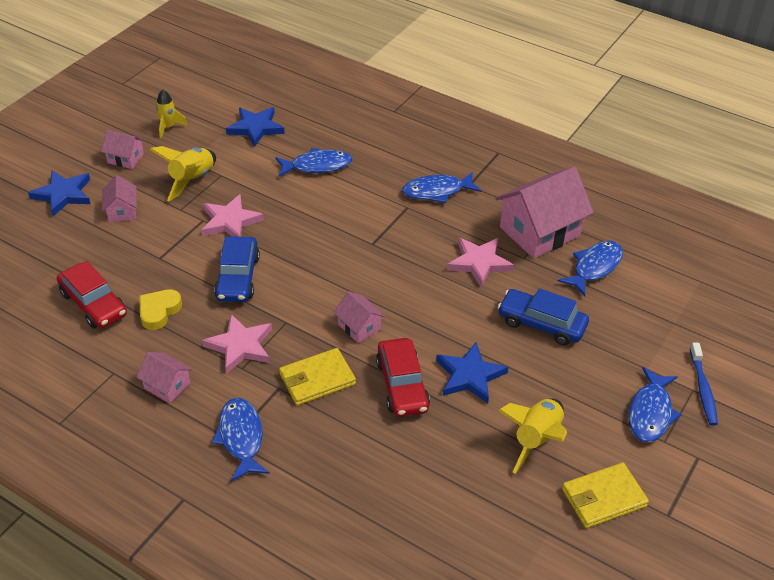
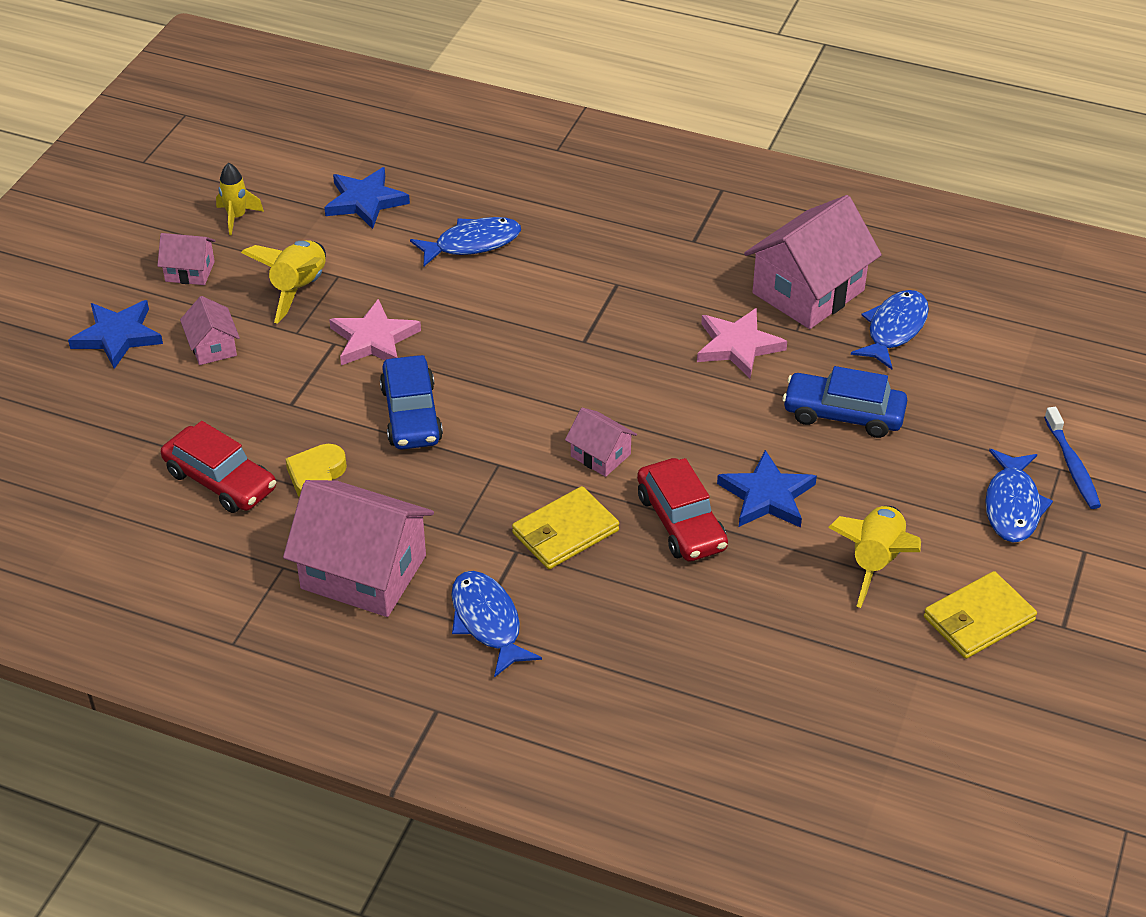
camera: 10 degrees left, 0 degrees up
pink house [136,352,193,403] -> pink house [283,480,434,617], size x2.04
pink star [202,314,272,374] -> none
blue fish [402,172,481,203] -> none

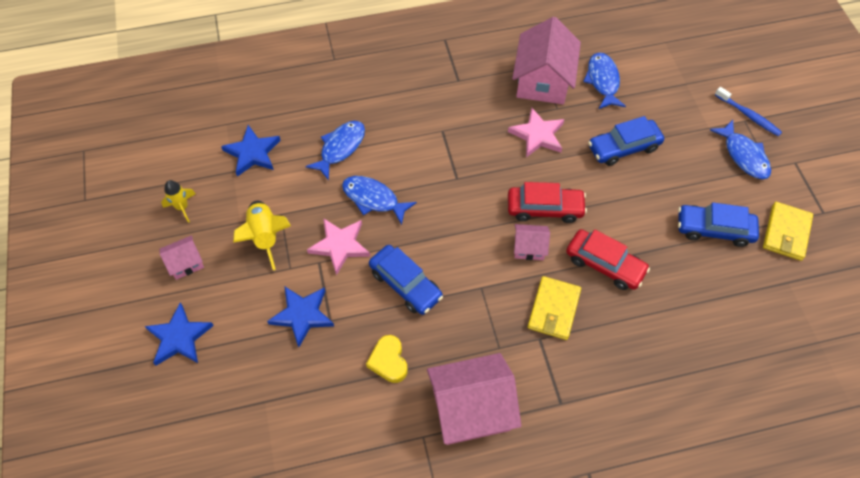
camera: 35 degrees left, 15 degrees up
red car [161,421,276,513] -> red car moved to [508,182,587,223]
pink house [180,296,240,365] -> none
blue fish [451,571,542,678] -> blue fish moved to [342,176,417,225]
blue star [717,450,817,528] -> blue star moved to [267,287,334,347]
yellow rocket [828,506,921,608] -> blue car [678,202,759,247]

